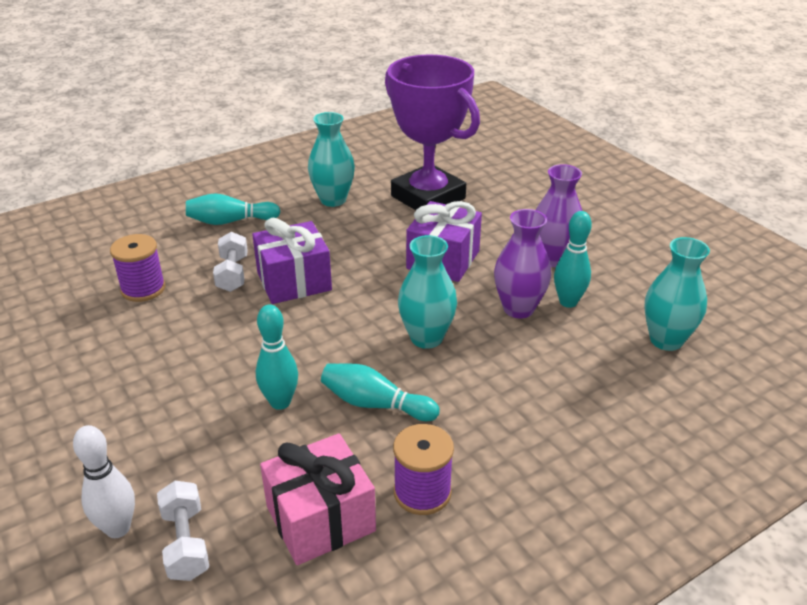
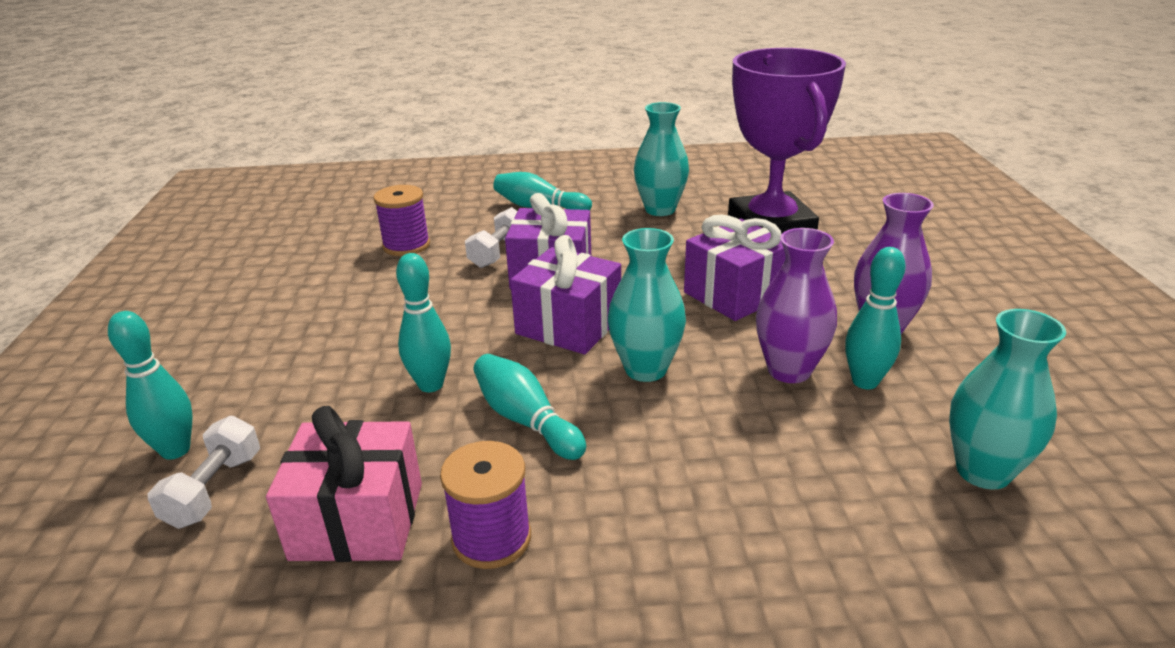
camera: 30 degrees right, 5 degrees down
white bowling pin [73,425,135,538] -> turquoise bowling pin [108,311,193,460]
none -> purple gift [510,235,621,354]

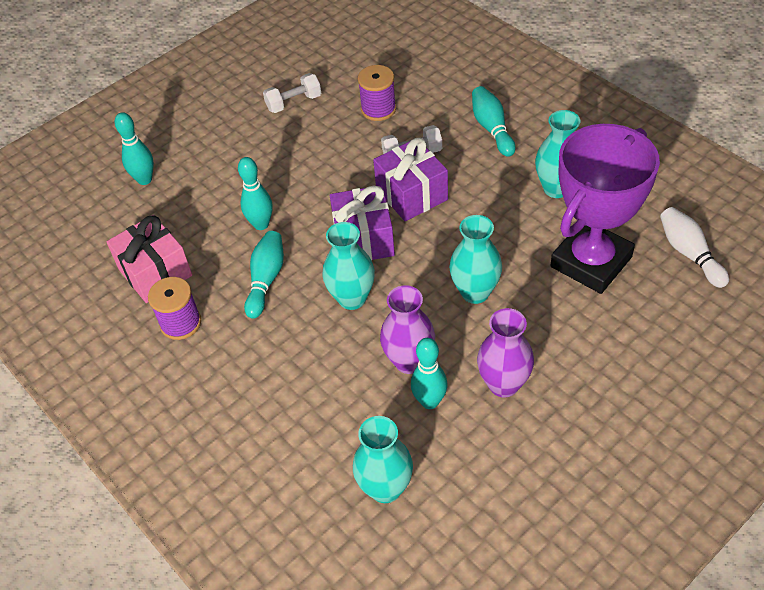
camera: 55 degrees right, 20 degrees up
white dumbbell [147,416,260,529] -> white dumbbell moved to [263,73,321,113]
purple gift [684,215,786,321] -> turquoise vase [449,215,502,304]
none -> white bowling pin [660,207,729,288]

